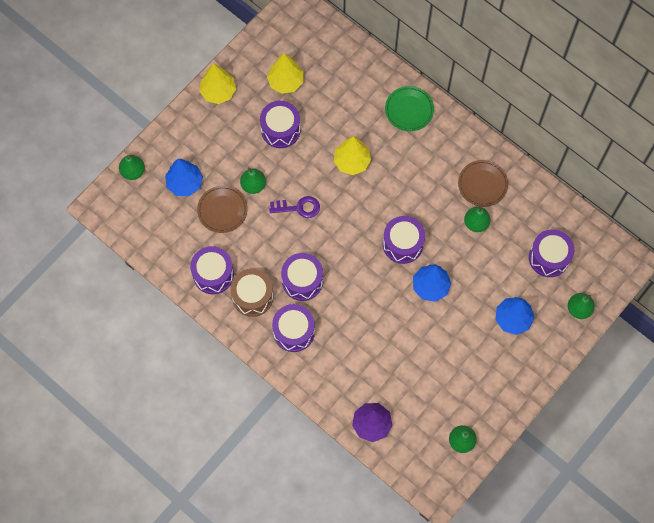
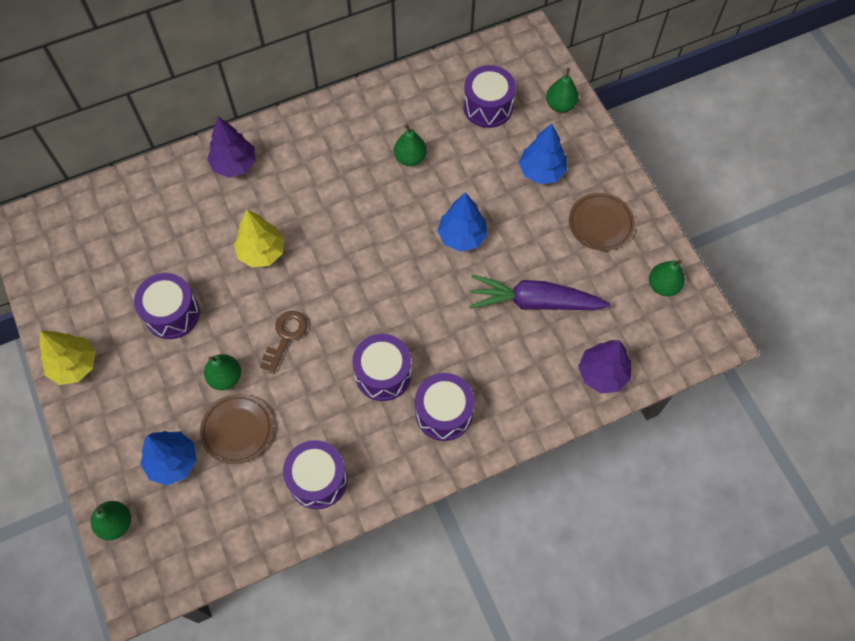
camera: 65 degrees left, 5 degrees down
brown drum [230,269,273,317] -> none
yellow tree [267,53,303,94] -> none
purple key [269,196,320,218] -> brown key [260,311,308,374]
purple drum [383,216,425,264] -> none
green plate [385,86,434,131] -> purple tree [207,116,256,178]
brown plate [458,160,508,207] -> brown plate moved to [569,193,635,251]
none -> purple carrot [469,274,610,310]

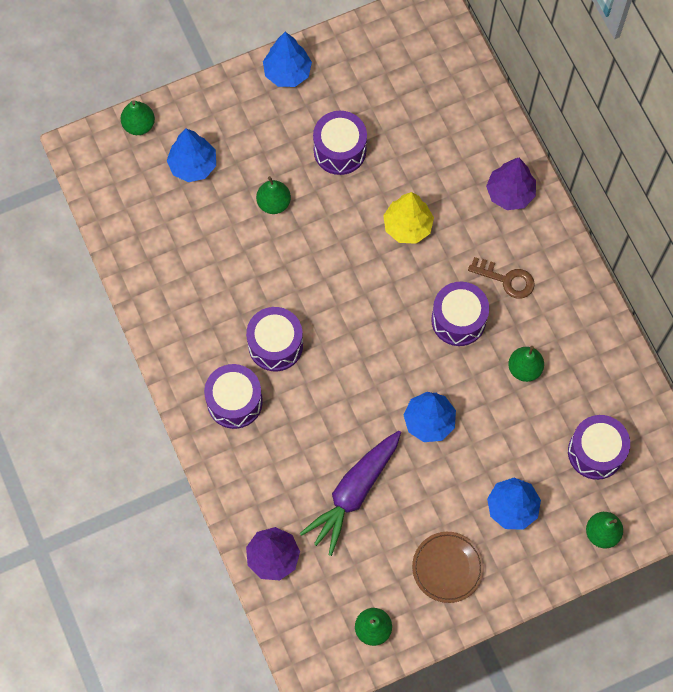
camera: 90 degrees right, 5 degrees up
yellow tree [39,331,96,385] -> blue tree [263,32,312,87]
brown plate [200,394,273,464] -> none
brown key [260,311,308,374] -> brown key moved to [468,257,535,299]
purple drum [283,440,348,509] -> purple drum moved to [431,282,489,346]
purple carrot [469,274,610,310] -> purple carrot turned 150 degrees counterclockwise [300,431,401,556]

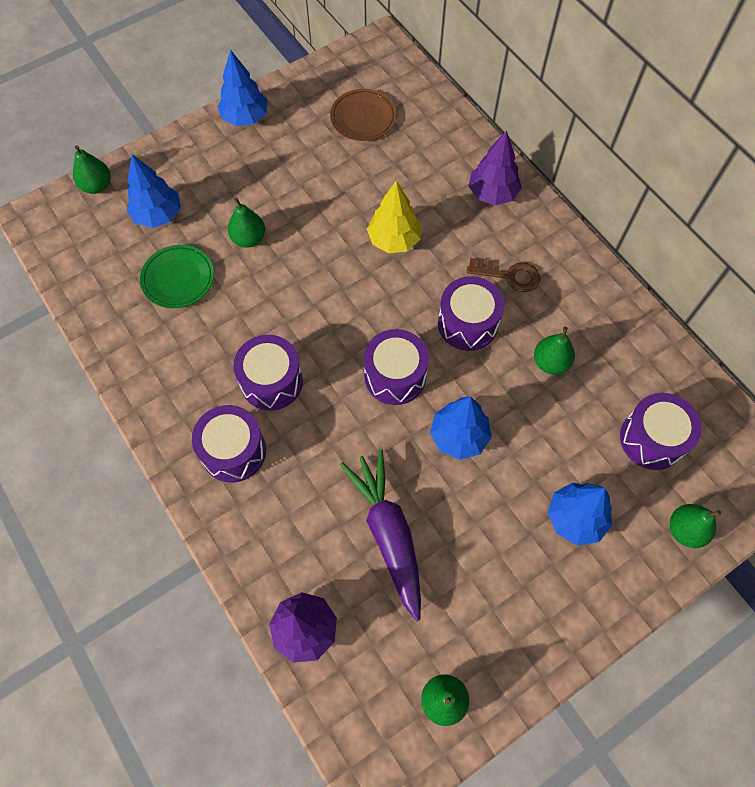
camera: 10 degrees left, 5 degrees down
purple carrot [300,431,401,556] -> purple carrot turned 135 degrees clockwise [340,449,421,621]
purple drum [313,111,367,175] -> purple drum moved to [364,329,429,405]
brown plate [412,532,484,603] -> brown plate moved to [330,89,396,141]
none -> green plate [140,245,214,308]

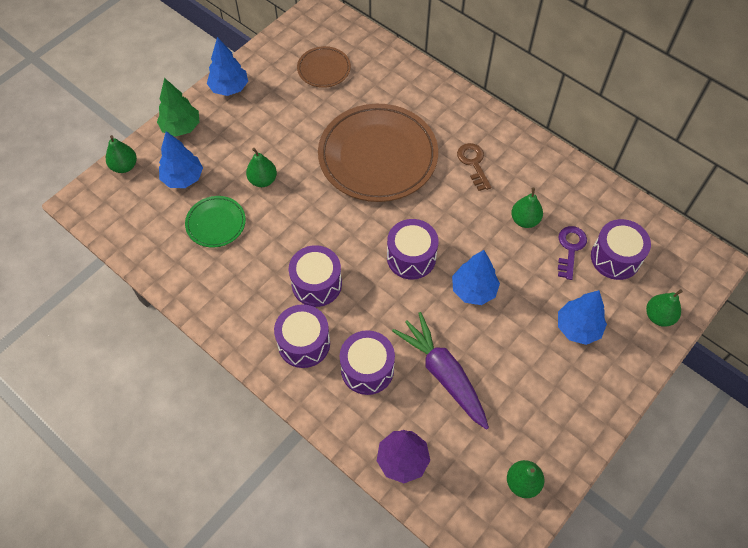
camera: 15 degrees left, 5 degrees down
yellow tree [367,181,421,253] -> brown plate [318,104,438,202]
purple drum [438,276,504,351] -> purple drum moved to [340,330,395,395]
brown key [466,258,540,292] -> brown key turned 105 degrees counterclockwise [457,143,491,191]
purple tree [469,130,522,205] -> none
none -> green tree [157,78,199,137]
none -> purple key [558,226,587,280]

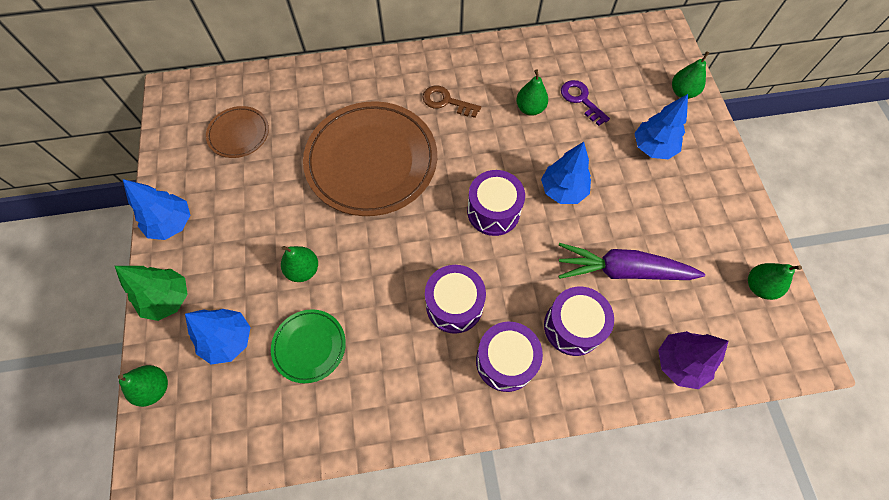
camera: 50 degrees left, 5 degrees up
purple drum [591,219,651,280] -> none

